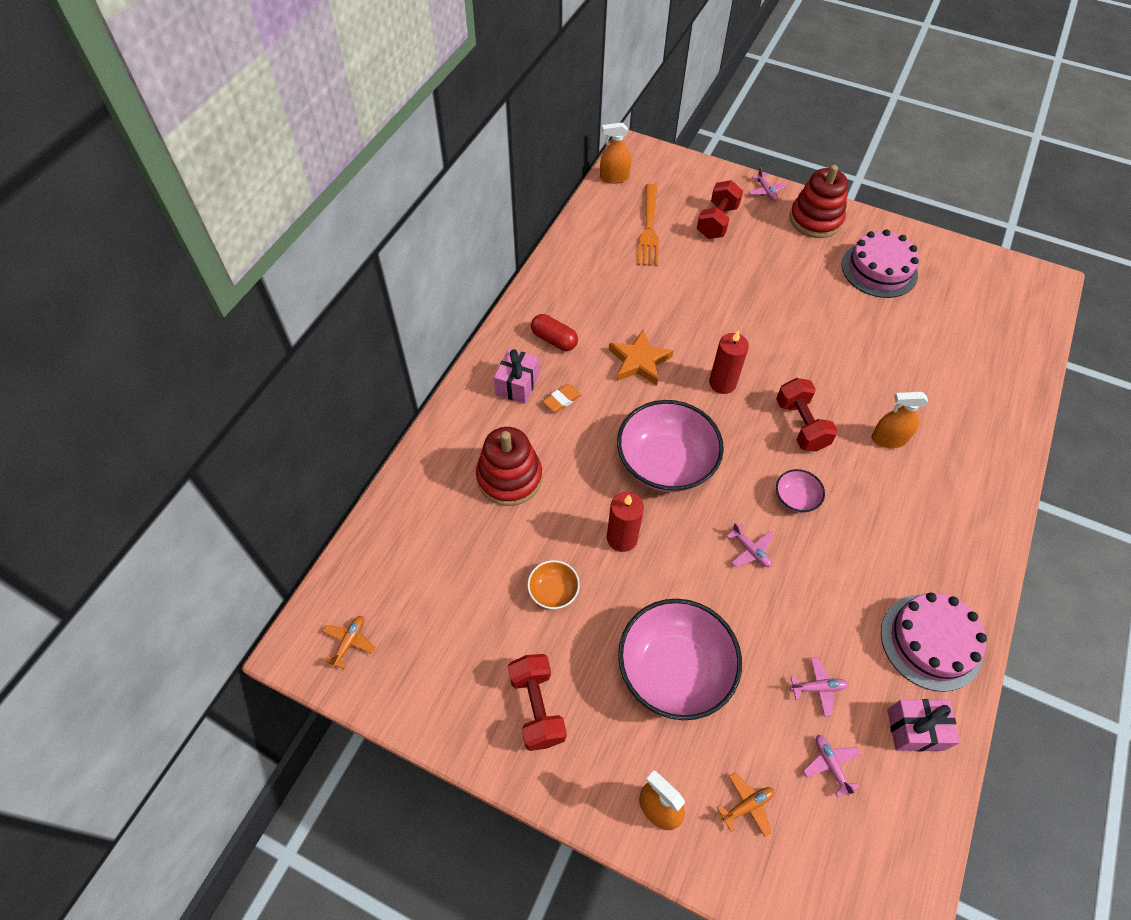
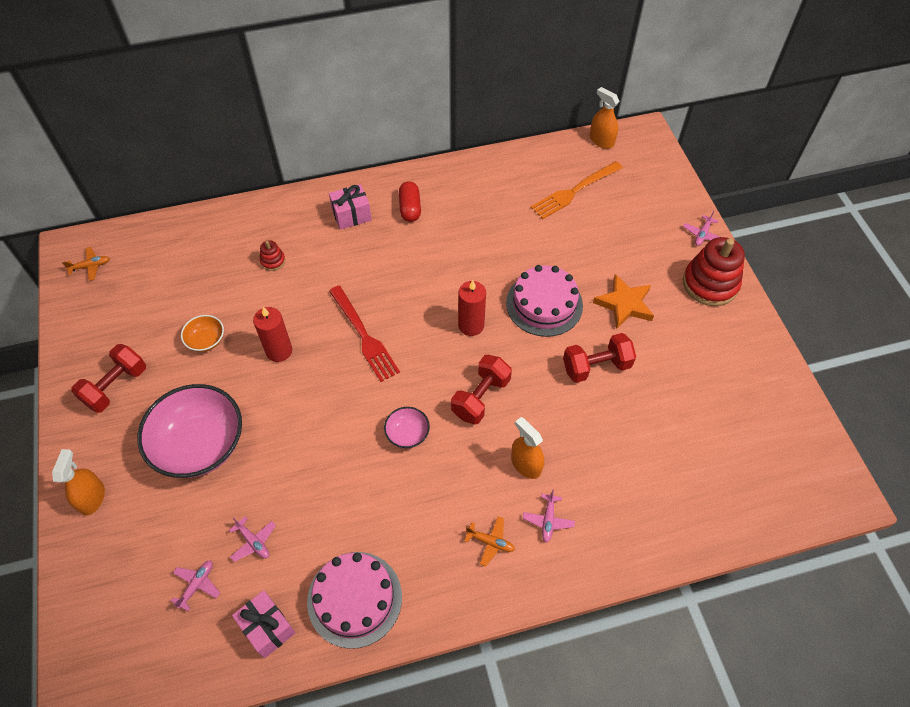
camera: 50 degrees right, 0 degrees up
red stacking toy [476,427,542,506] -> red stacking toy [260,240,285,271], size x0.45
orange eraser [543,384,582,412] -> none
orange star [609,329,673,386] -> orange star moved to [593,274,654,329]
pink bowl [617,400,724,492] -> red fork [329,286,400,382]
red dumbbell [697,180,743,239] -> red dumbbell moved to [563,333,636,383]
orange plane [717,773,774,837] -> orange plane moved to [464,516,515,567]
pink plane [727,523,773,567] -> pink plane moved to [523,489,575,542]
pink cake [841,229,919,298] -> pink cake moved to [506,265,583,337]

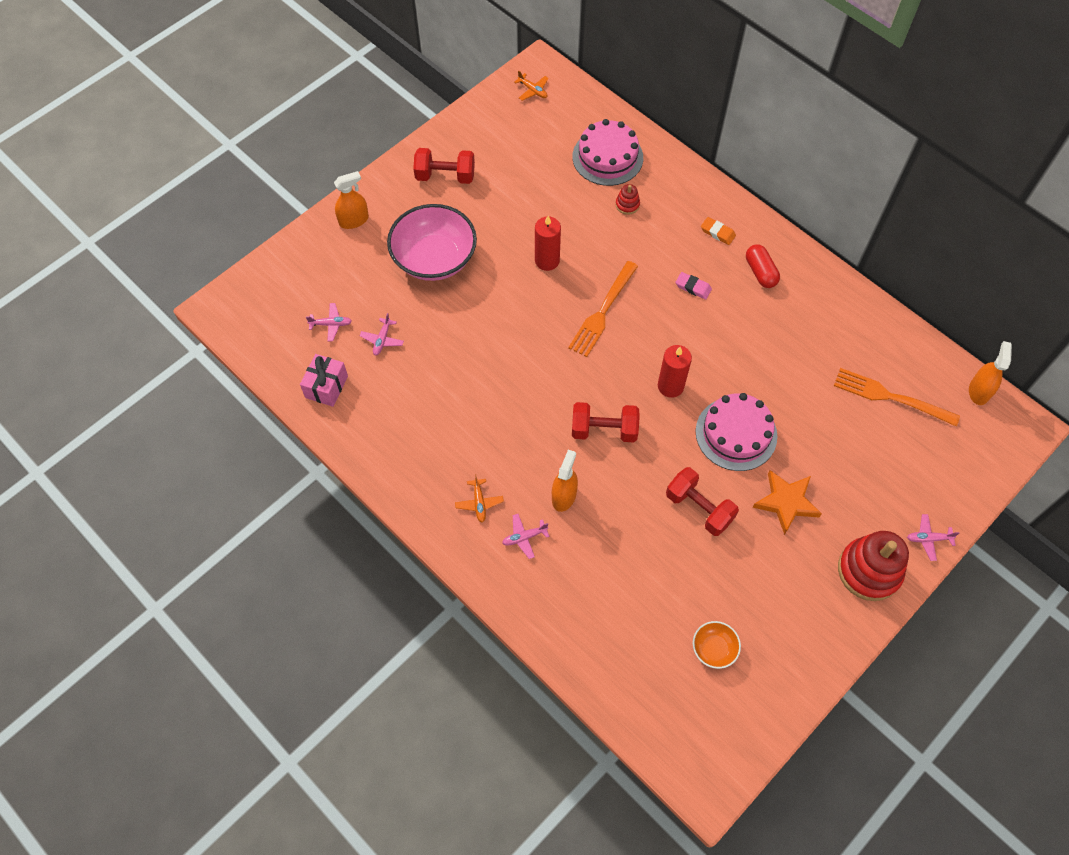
camera: 60 degrees right, 5 degrees up
orange bowl [181,315,224,352] -> orange bowl moved to [693,621,741,669]
pink cake [307,552,402,649] -> pink cake moved to [572,119,643,186]
pink gift [329,184,372,230] -> orange eraser [701,217,736,245]
red fork [329,286,400,382] -> orange fork [568,261,638,357]
pink bowl [384,407,430,448] -> none
red capsule [399,181,421,222] -> red capsule turned 75 degrees counterclockwise [746,244,780,288]
none -> pink eraser [676,272,712,299]

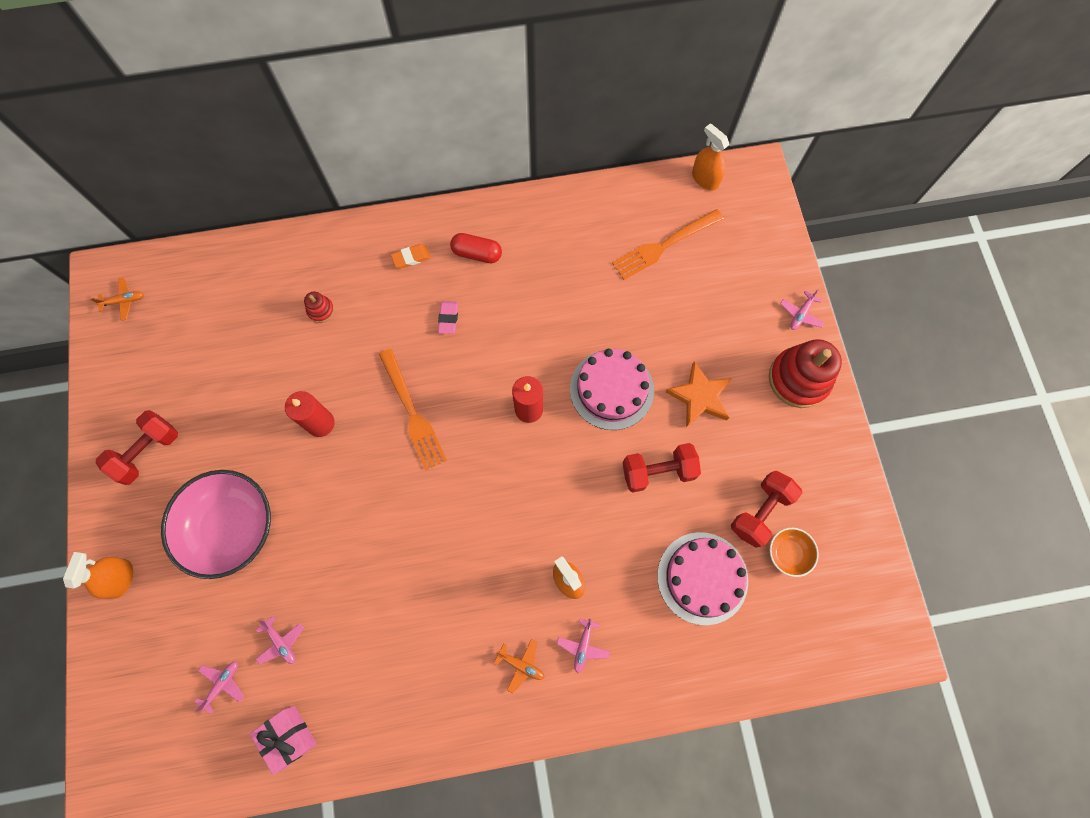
camera: 55 degrees left, 10 degrees up
pink cake [572,119,643,186] -> pink cake moved to [657,532,748,625]
red dumbbell [572,402,640,442] -> red dumbbell moved to [731,471,802,548]
pink eraser [676,272,712,299] -> pink eraser turned 60 degrees counterclockwise [438,301,458,334]

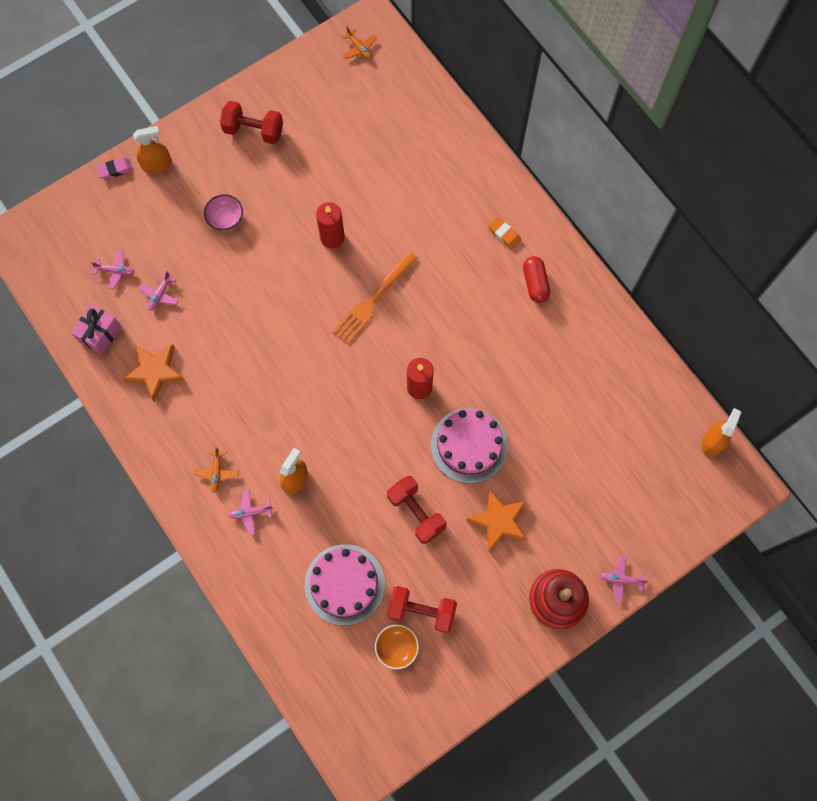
camera: 65 degrees right, 0 degrees up
pink bowl [161,470,271,579] -> pink bowl [204,194,243,230], size x0.46
red stacking toy [304,292,334,323] -> none
pink eraser [438,301,458,334] -> pink eraser moved to [96,157,133,179]
orange fork [612,209,724,280] -> none
none -> orange star [123,344,185,402]

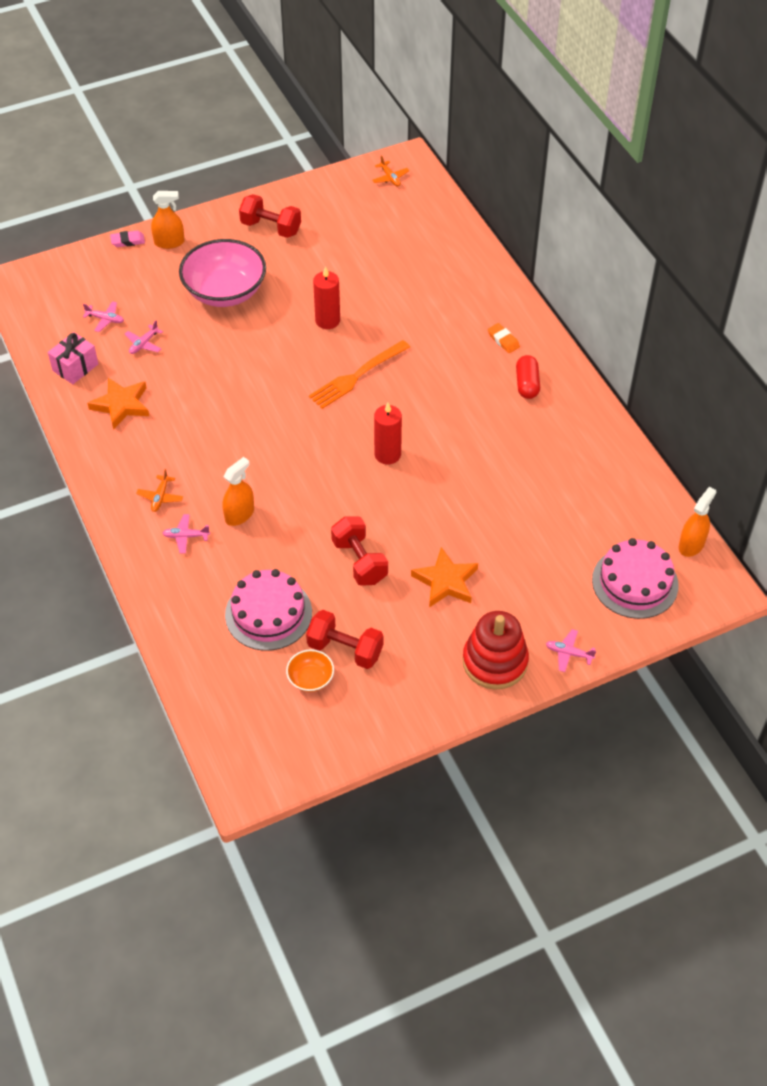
camera: 10 degrees right, 20 degrees down
pink bowl [204,194,243,230] -> pink bowl [179,239,266,307], size x2.19
pink cake [431,408,508,484] -> pink cake moved to [592,538,679,619]

